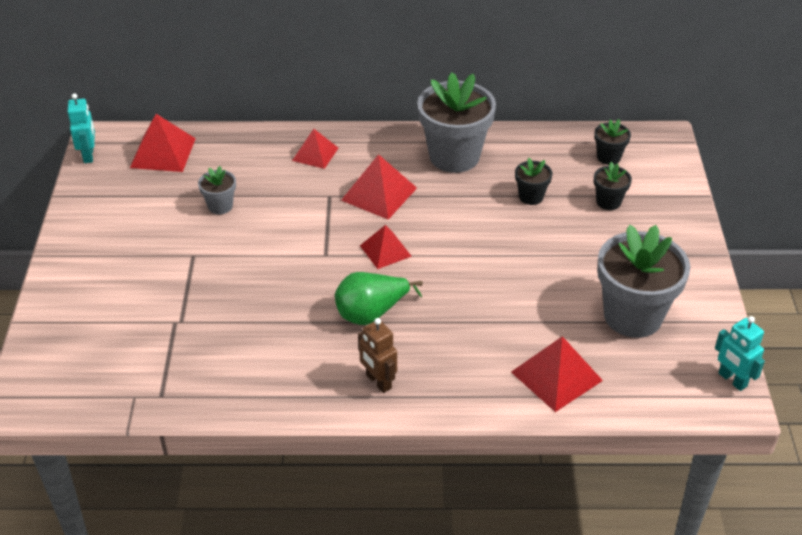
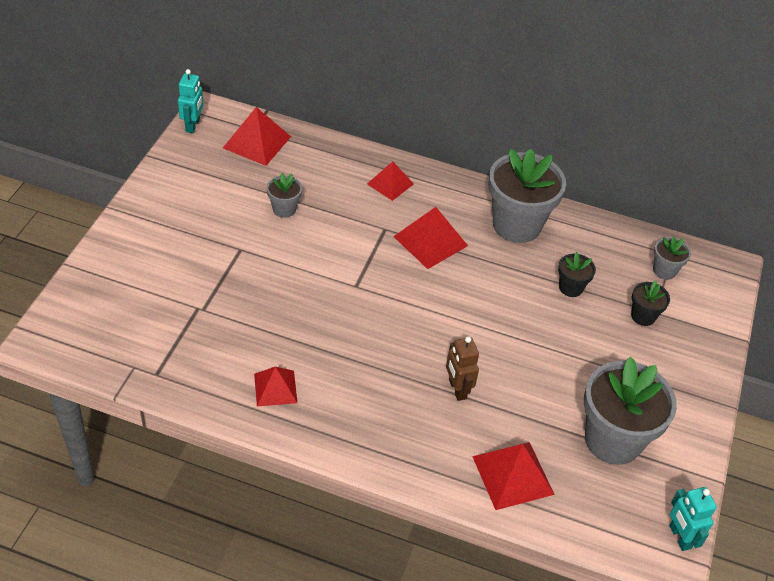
camera: 15 degrees right, 5 degrees up
green pear [335,272,423,325] -> none
brown robot [358,318,397,393] -> brown robot moved to [446,337,479,401]
red pyramid [360,225,412,269] -> red pyramid moved to [254,367,298,407]
black flower pot [594,119,631,165] -> grey flower pot [653,237,691,280]

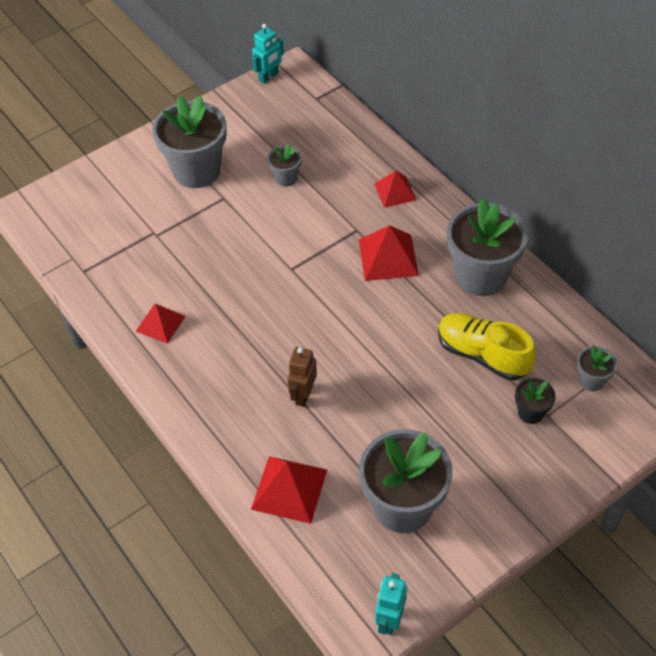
camera: 40 degrees right, 5 degrees up
red pyramid [223,107,291,166] -> none
black flower pot [558,252,596,297] -> yellow shoe [438,313,536,380]
none -> grey flower pot [152,95,227,188]

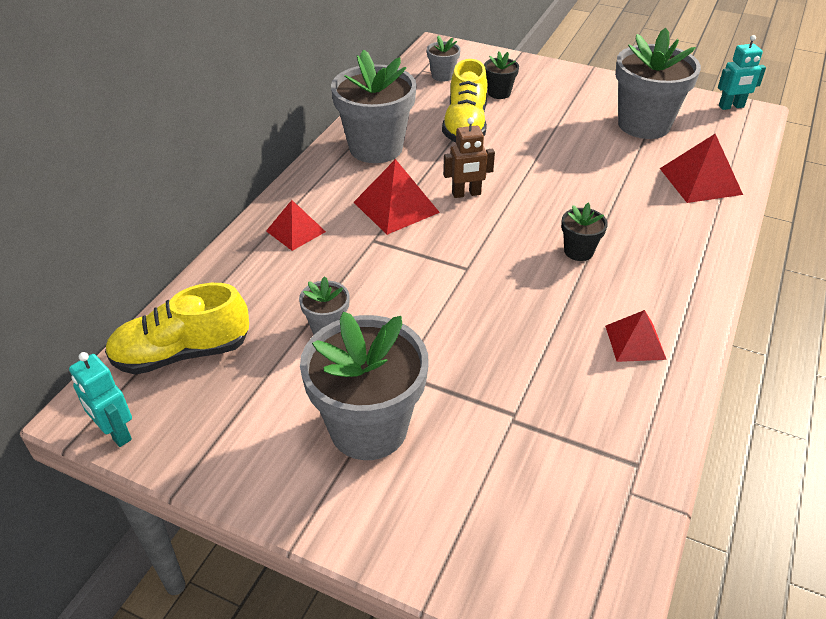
camera: 120 degrees left, 10 degrees down
turquoise robot [252,24,284,84] -> turquoise robot turned 150 degrees counterclockwise [69,352,132,447]
brown robot [288,347,317,407] -> brown robot moved to [443,117,495,198]
none -> yellow shoe [105,283,249,375]
none -> black flower pot [561,203,608,261]

